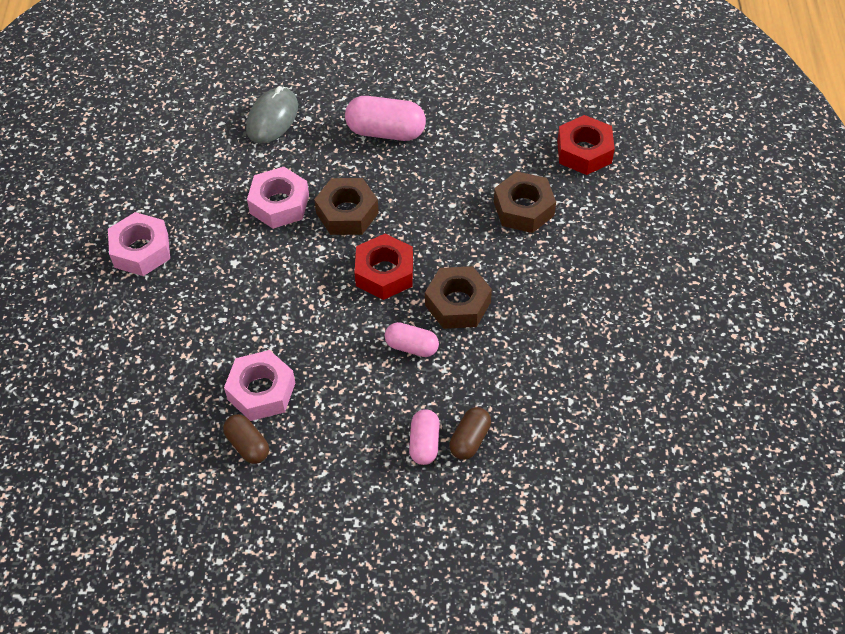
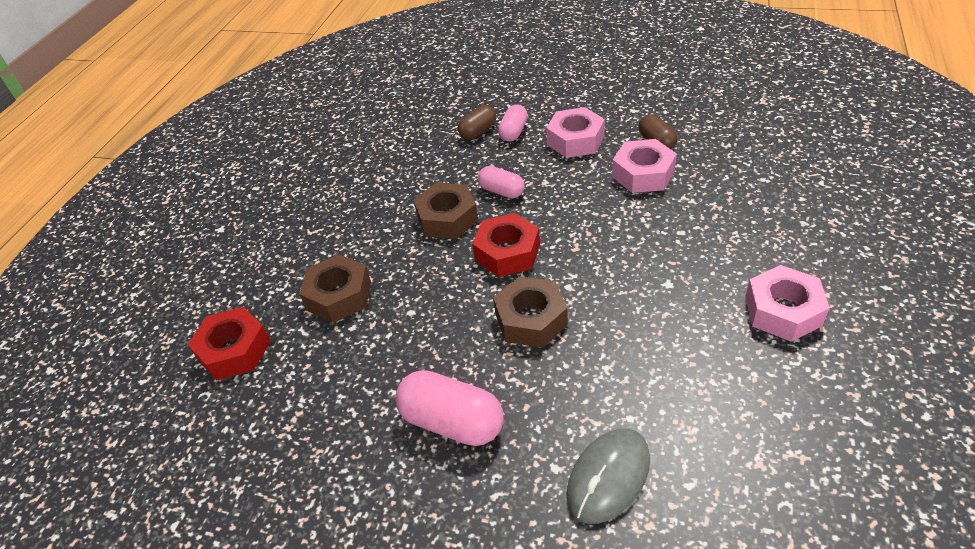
camera: 160 degrees left, 10 degrees down
pink nut [247,167,309,229] -> pink nut moved to [546,107,605,158]

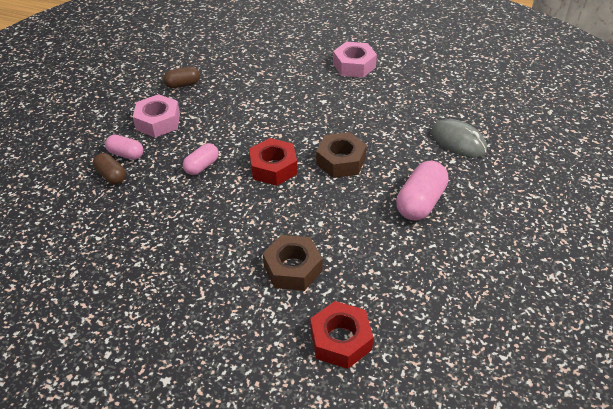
camera: 90 degrees left, 0 degrees up
brown nut [414,183,478,239] -> none
pink nut [612,139,677,193] -> none

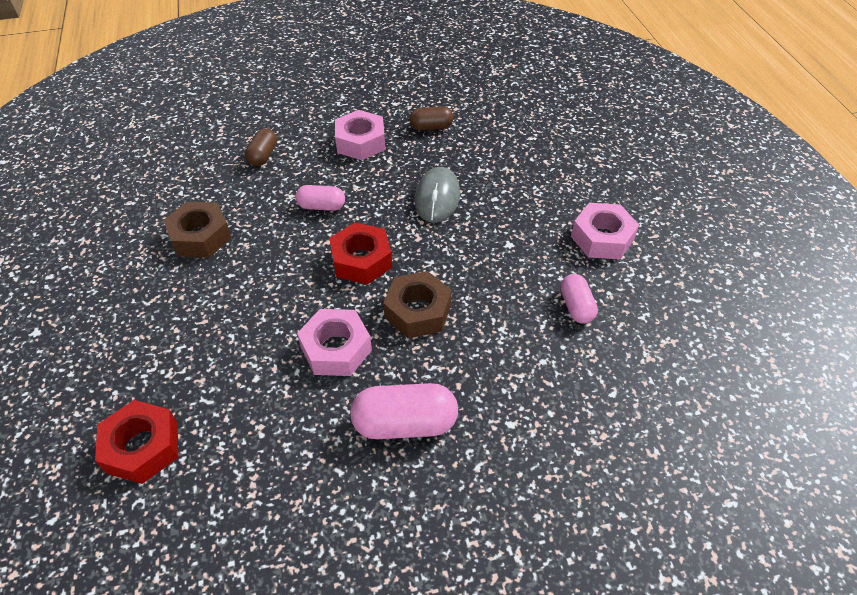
camera: 55 degrees right, 5 degrees up
pink capsule [105,134,143,160] -> pink capsule moved to [560,274,598,324]
brown capsule [163,66,200,88] -> brown capsule turned 45 degrees counterclockwise [409,106,453,131]
brown nut [263,235,322,291] -> brown nut moved to [163,202,232,258]
grey mouse [431,119,487,158] -> grey mouse moved to [415,167,460,223]
none -> pink nut [297,309,372,376]

